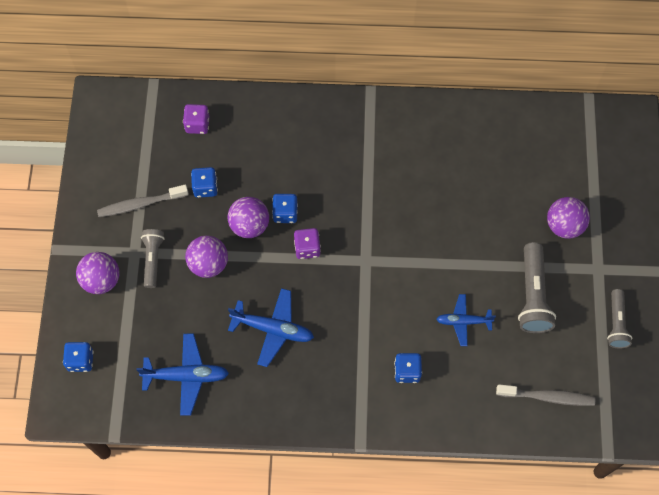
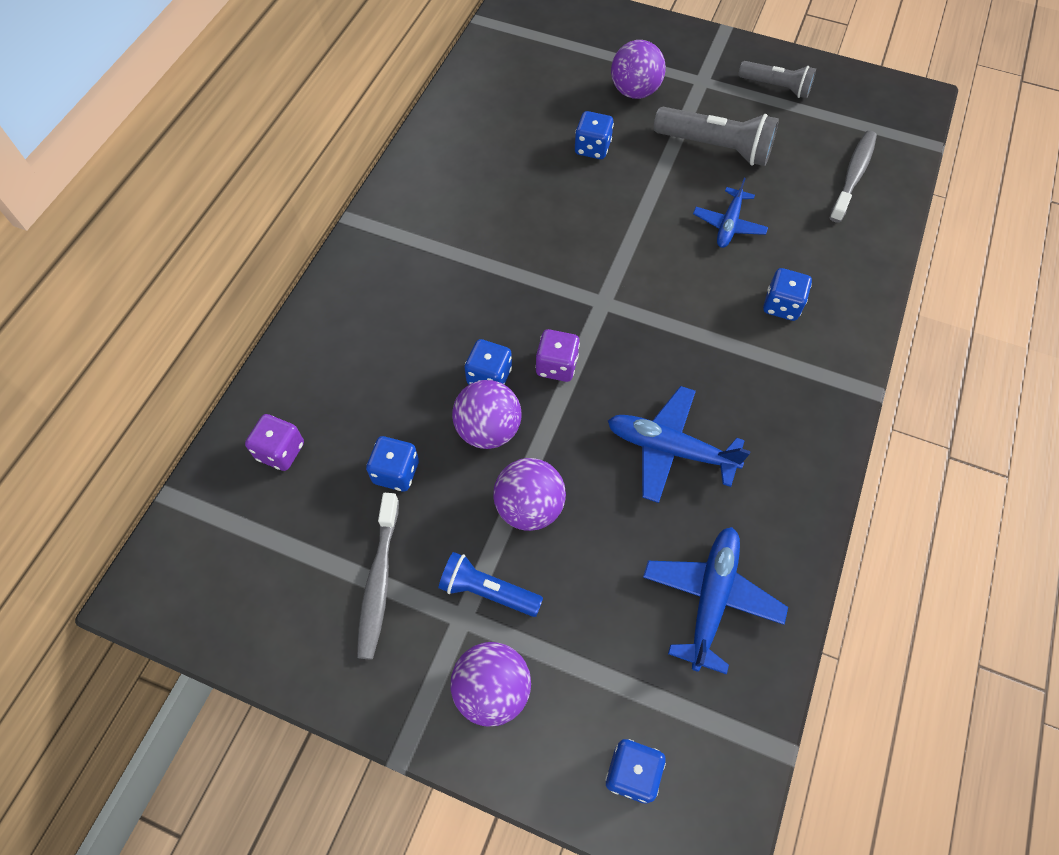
camera: 70 degrees left, 5 degrees down
grey flashlight [141,229,165,288] -> blue flashlight [439,552,543,617]
blue plane [228,288,314,367] -> blue plane turned 105 degrees counterclockwise [608,386,751,503]
none -> blue dice [575,111,614,159]

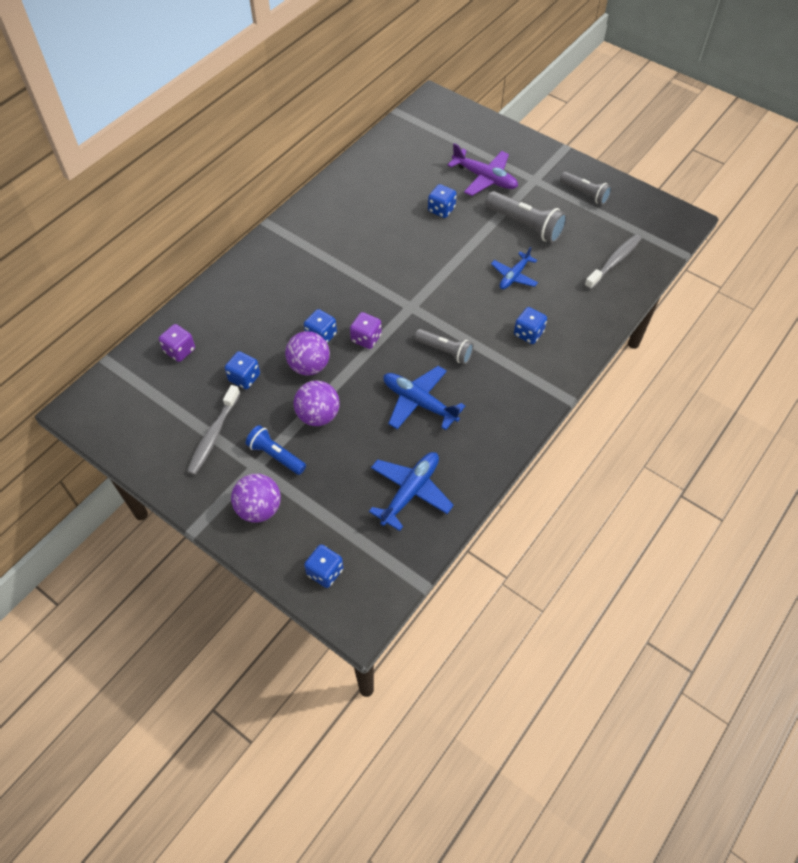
camera: 15 degrees right, 5 degrees down
purple ball [611,40,666,99] -> purple plane [447,143,518,196]
none -> grey flashlight [414,329,474,364]

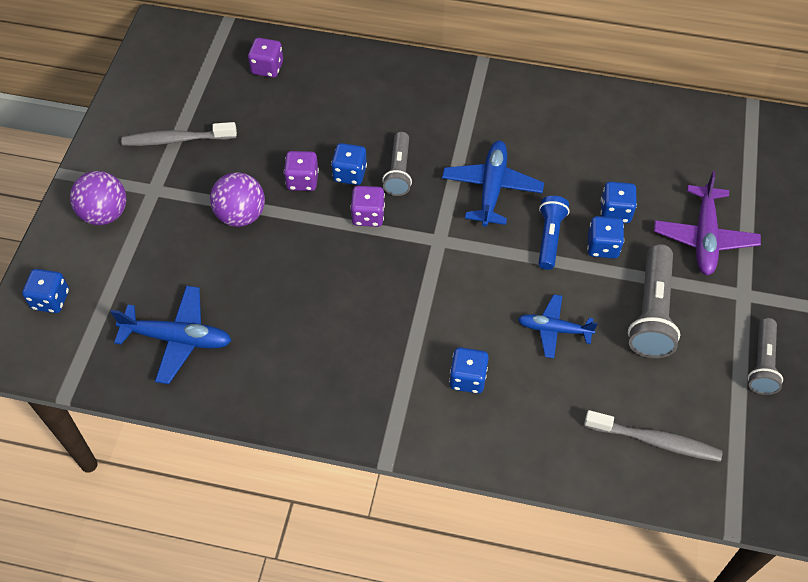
camera: 65 degrees right, 0 degrees up
blue dice [225,351,260,389] -> blue dice moved to [587,216,624,258]
blue flashlight [246,425,306,475] -> blue flashlight moved to [538,196,570,270]
purple ball [285,331,330,375] -> purple dice [284,151,319,191]
blue plane [383,366,465,430] -> blue plane moved to [442,141,544,227]
grey flashlight [414,329,474,364] -> grey flashlight moved to [382,132,412,196]

